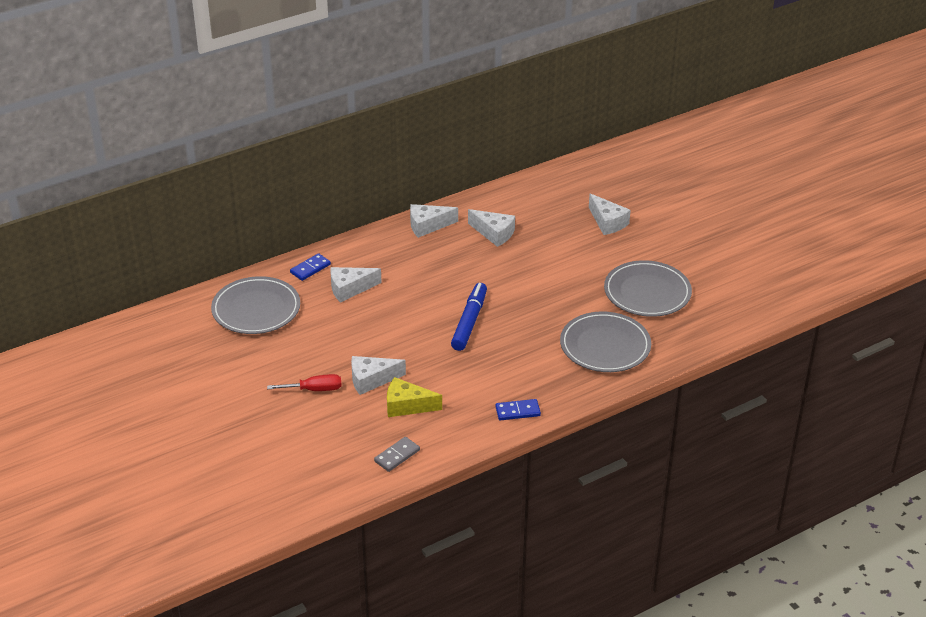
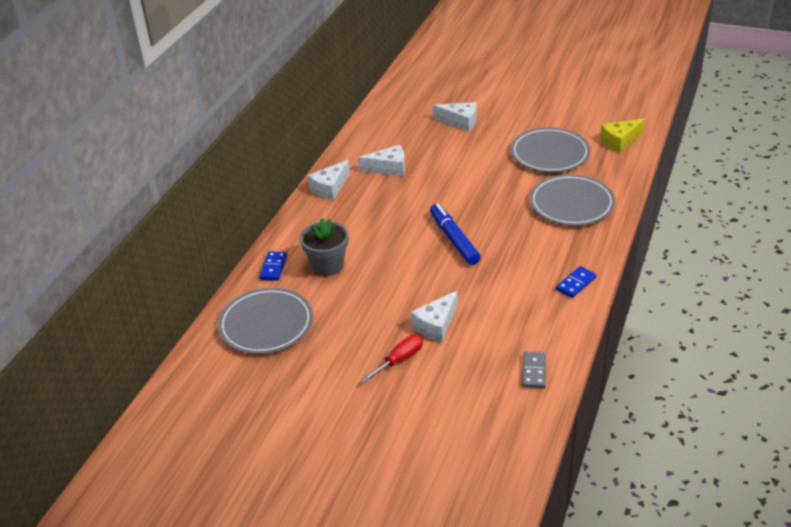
camera: 35 degrees left, 0 degrees up
white cheese [330,267,382,303] -> grey flower pot [300,218,348,276]
yellow cheese [387,377,442,417] -> yellow cheese moved to [600,119,645,153]

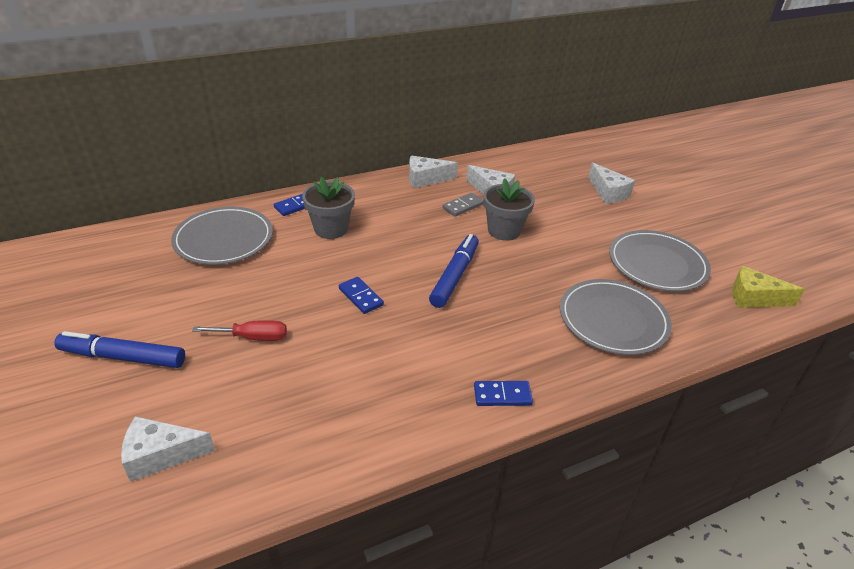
camera: 40 degrees right, 0 degrees up
white cheese [411,291,458,342] -> white cheese moved to [121,416,215,482]
grey domino [522,352,546,388] -> grey domino moved to [443,193,483,216]
none -> blue marker [54,331,185,368]
none -> blue domino [339,277,384,314]
none -> grey flower pot [483,178,535,241]

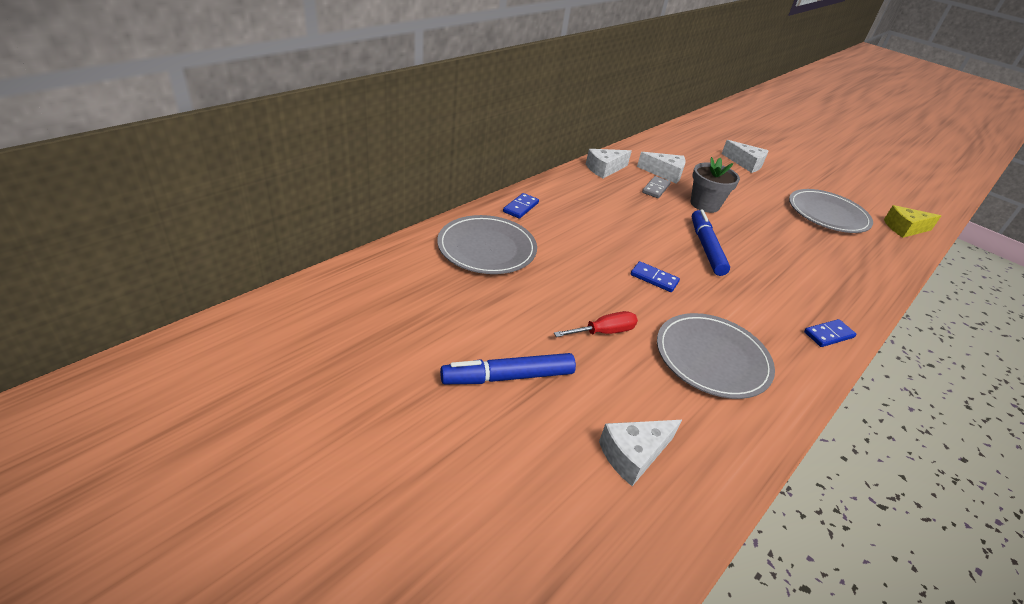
camera: 25 degrees left, 0 degrees up
grey flower pot [302,177,355,239] -> none
grey plate [560,279,672,355] -> grey plate moved to [657,313,775,399]

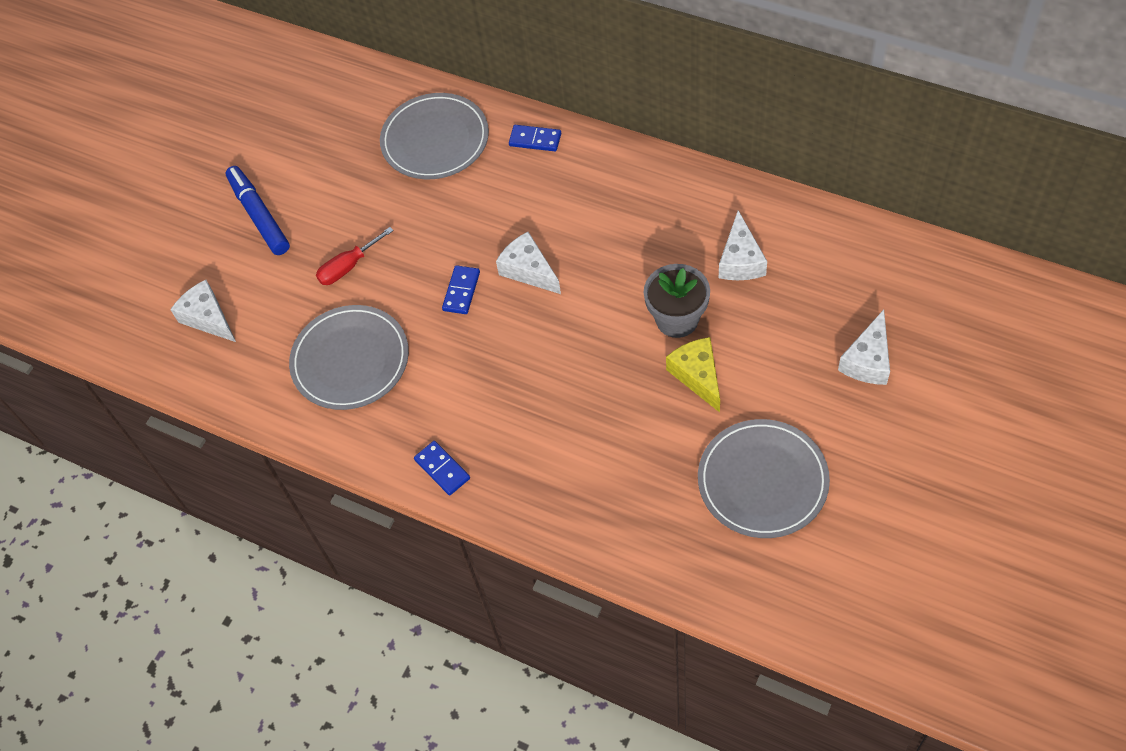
camera: 85 degrees right, 20 degrees up
red screwdriver [554,311,638,337] -> red screwdriver turned 90 degrees clockwise [316,227,394,285]
white cheese [586,149,632,178] -> white cheese moved to [496,232,561,294]
grey domino [642,176,671,198] -> none
blue marker [692,209,730,276] -> none
yellow cheese [884,205,941,238] -> yellow cheese moved to [666,337,720,412]

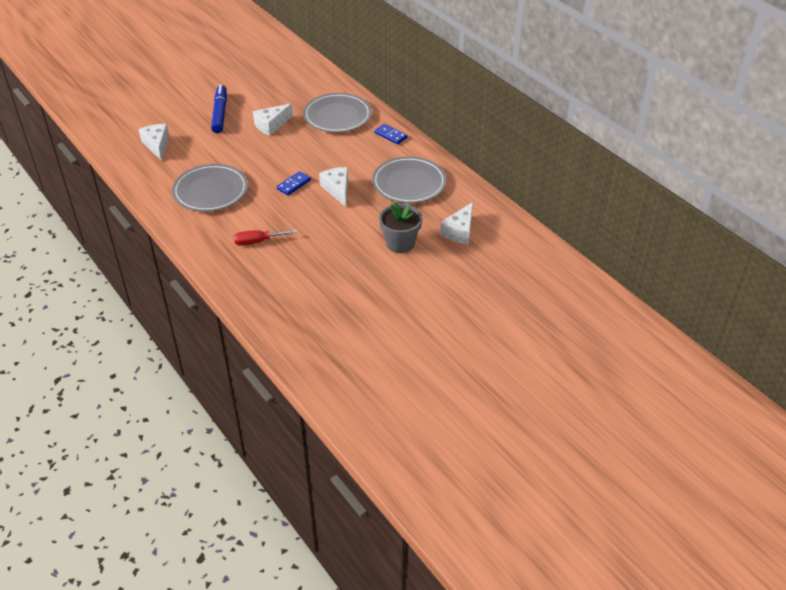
camera: 20 degrees right, 15 degrees down
red screwdriver [316,227,394,285] -> red screwdriver moved to [234,230,297,246]
blue domino [414,441,470,495] -> none
yellow cheese [666,337,720,412] -> none
grey plate [698,419,830,538] -> grey plate moved to [372,156,446,203]
white cheese [838,310,890,385] -> white cheese moved to [253,103,293,136]

